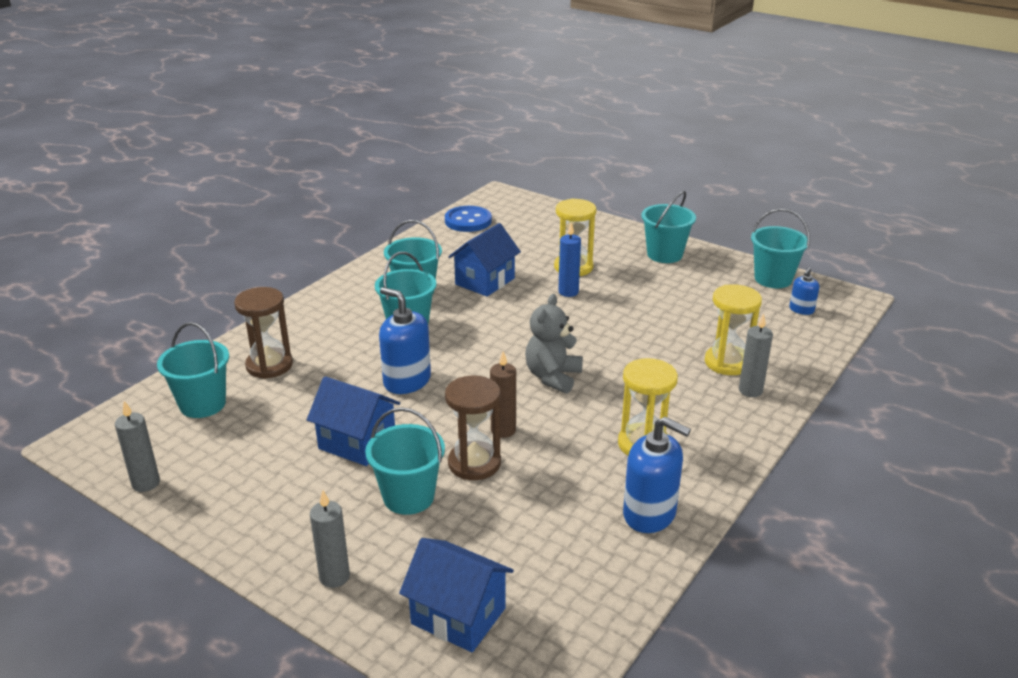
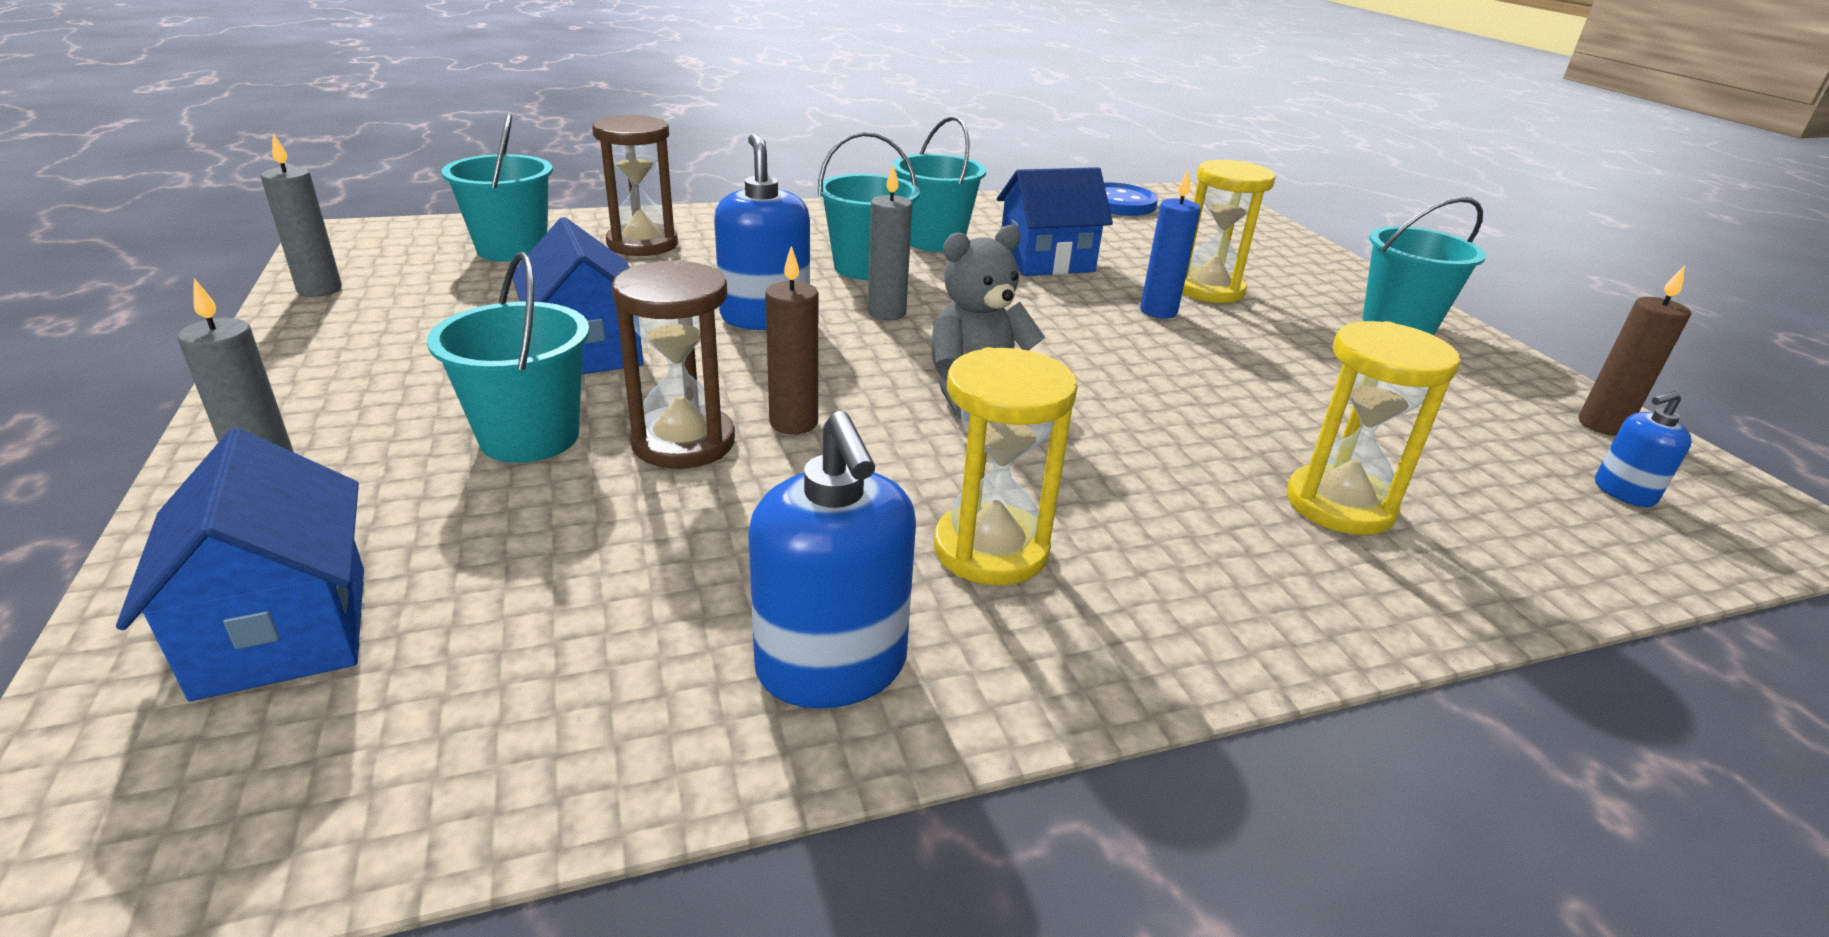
camera: 35 degrees right, 0 degrees up
grey candle [739,313,773,397] -> grey candle moved to [868,164,912,320]
turquoise bucket [751,209,810,288] -> brown candle [1579,266,1691,436]

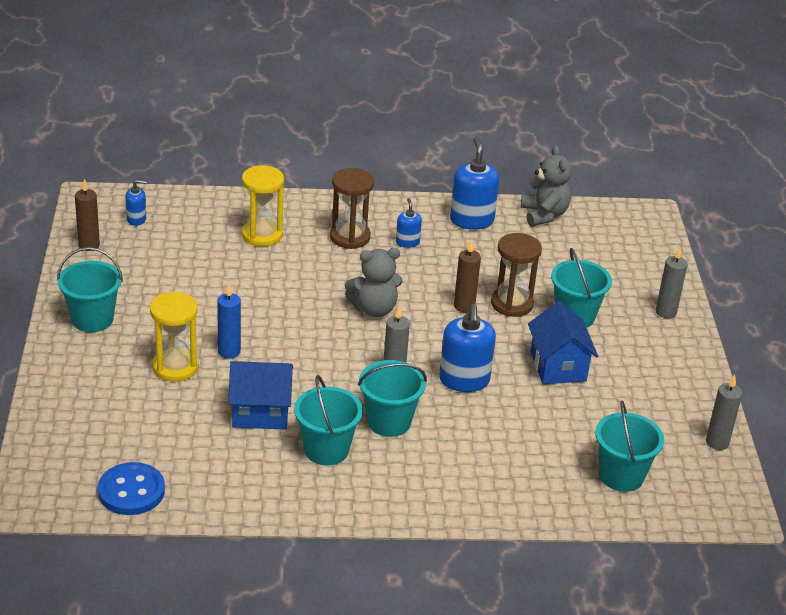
camera: 165 degrees left, 5 degrees up
blue house [116,428,364,701] -> none
brown hourglass [592,115,678,256] -> brown hourglass moved to [330,168,374,249]
yellow hourglass [934,347,1078,586] -> blue soap dispenser [396,198,422,248]
none -> grey teddy bear [521,146,572,226]

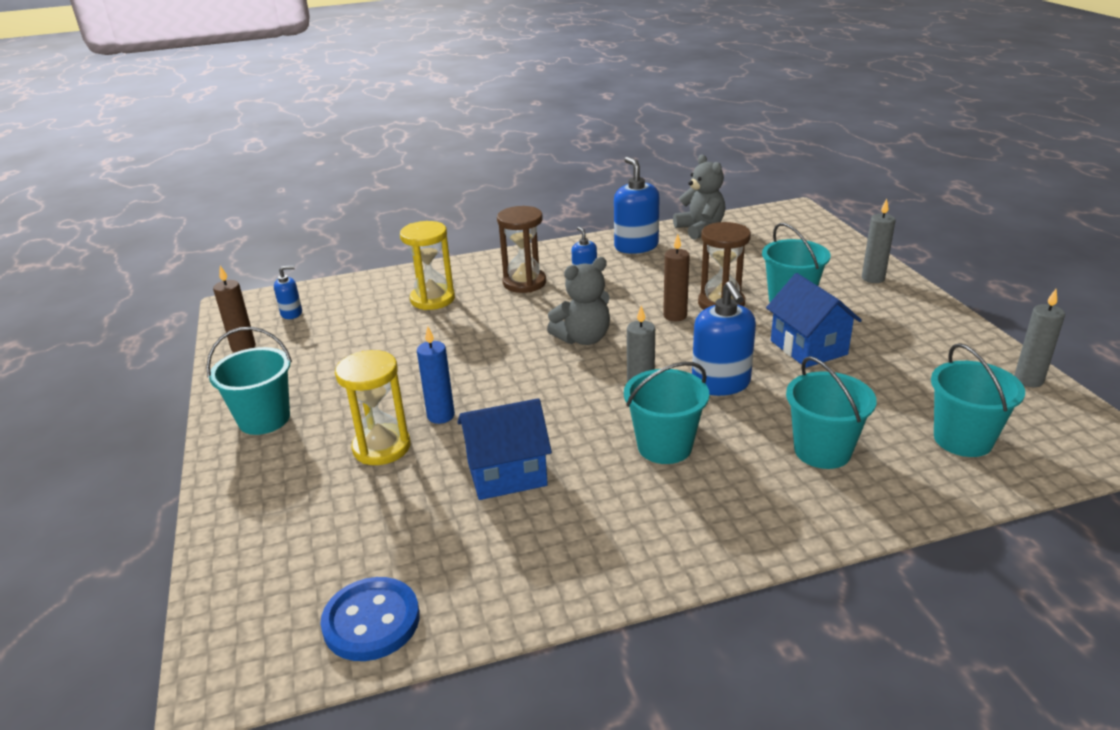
camera: 10 degrees left, 5 degrees down
turquoise bucket [294,375,363,465] -> turquoise bucket moved to [786,356,877,469]

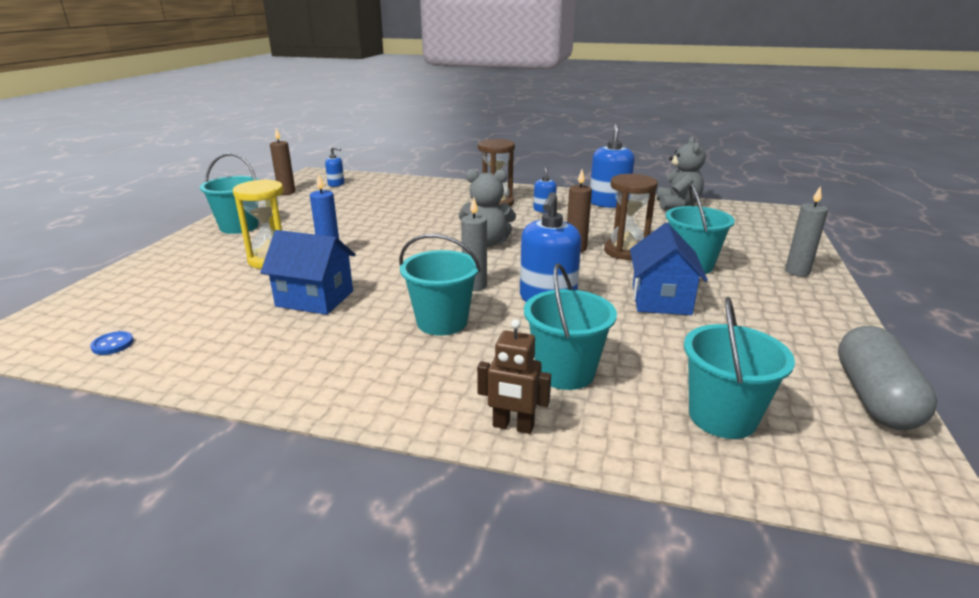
camera: 30 degrees right, 5 degrees down
blue button [321,577,420,661] -> blue button [90,331,134,355], size x0.48
yellow hourglass [400,221,455,310] -> none
grey candle [1014,289,1065,387] -> grey capsule [838,326,937,430]
none -> brown robot [477,319,551,434]

